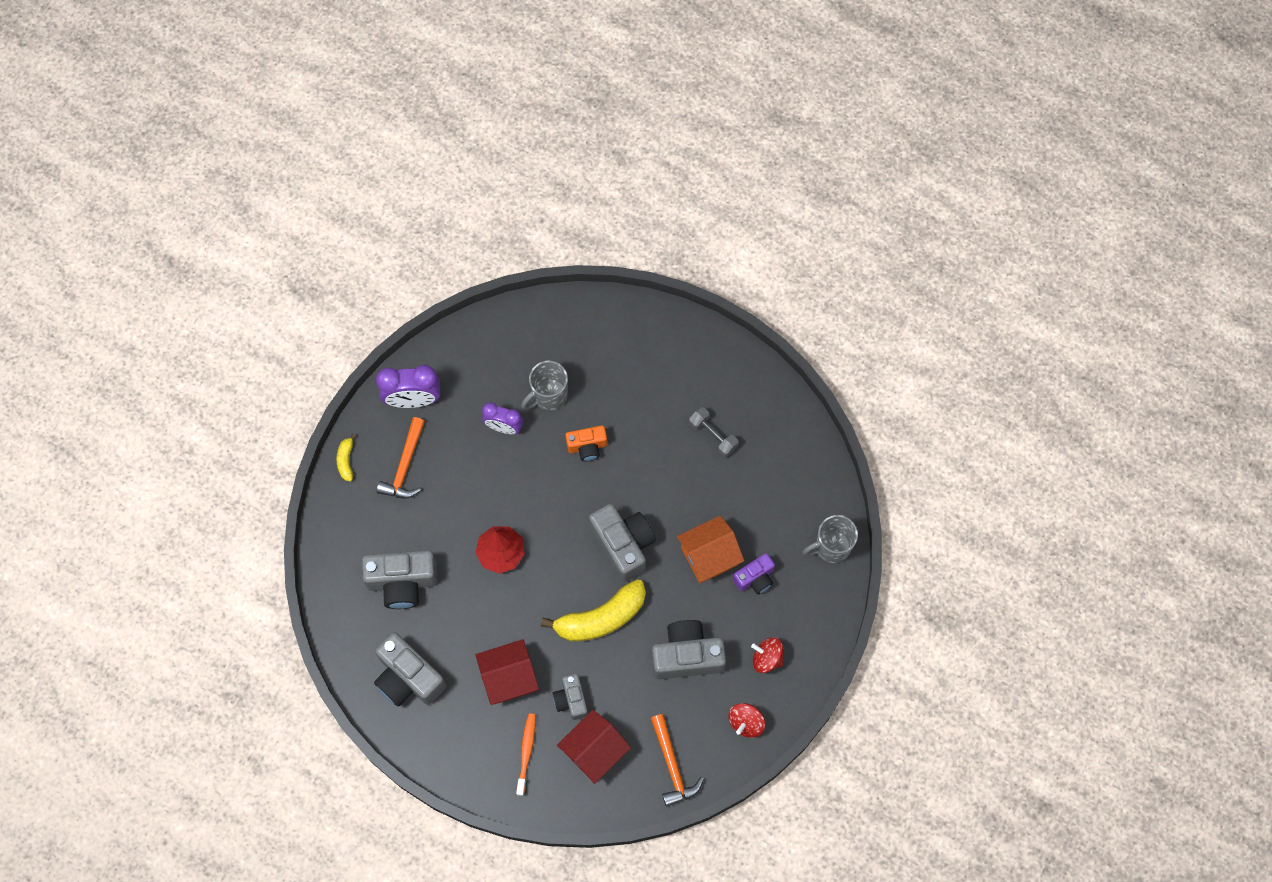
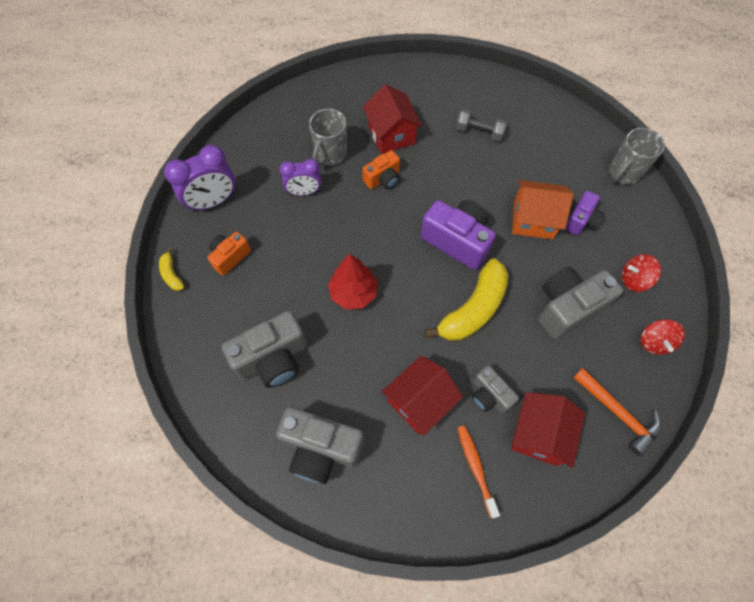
camera: 25 degrees left, 5 degrees down
orange hammer [377,417,425,499] -> orange camera [207,232,251,276]
grey camera [589,504,656,582] -> purple camera [421,200,496,270]
orange house [677,516,744,583] -> orange house turned 60 degrees clockwise [512,180,574,239]
none -> red house [363,84,423,154]

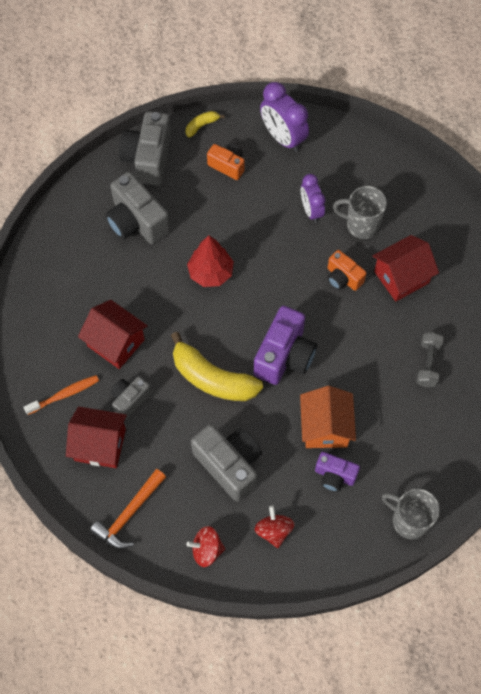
camera: 80 degrees right, 0 degrees up
grey camera [276,407,364,484] -> grey camera moved to [119,111,172,186]

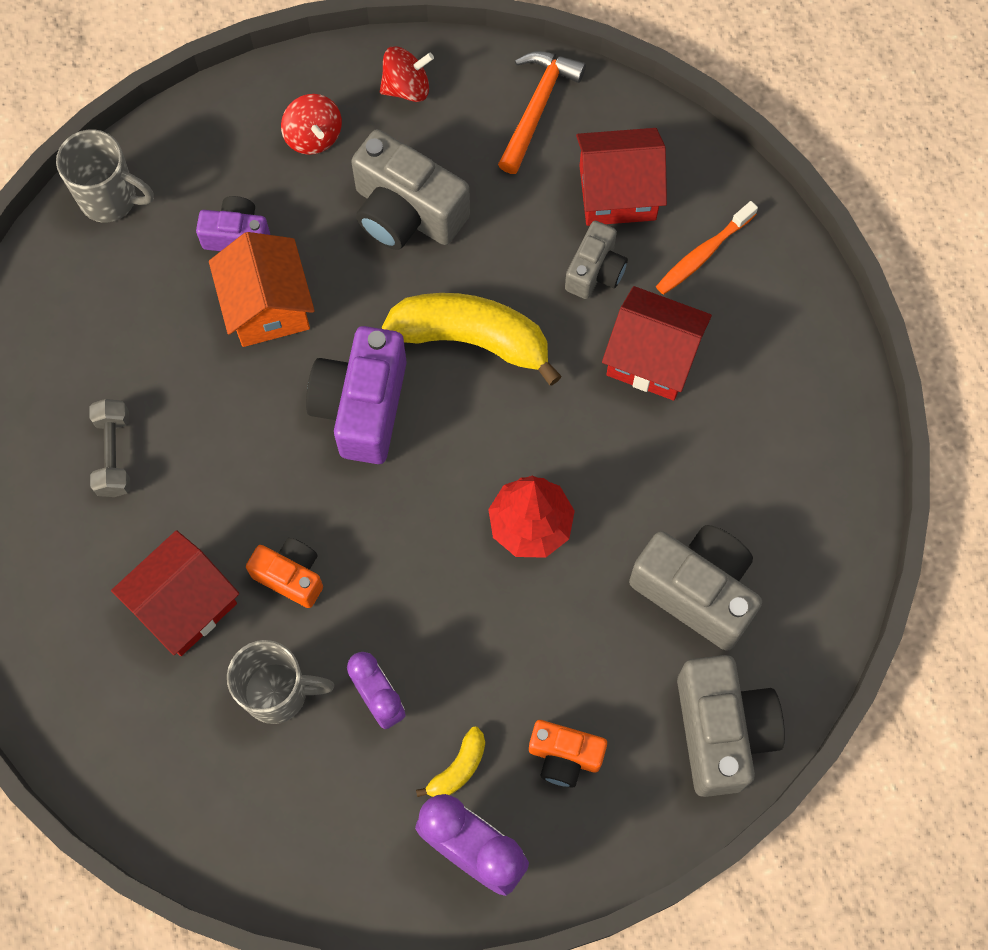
camera: 165 degrees right, 5 degrees up
yellow banana [186,111,225,138] -> yellow banana moved to [416,727,485,797]

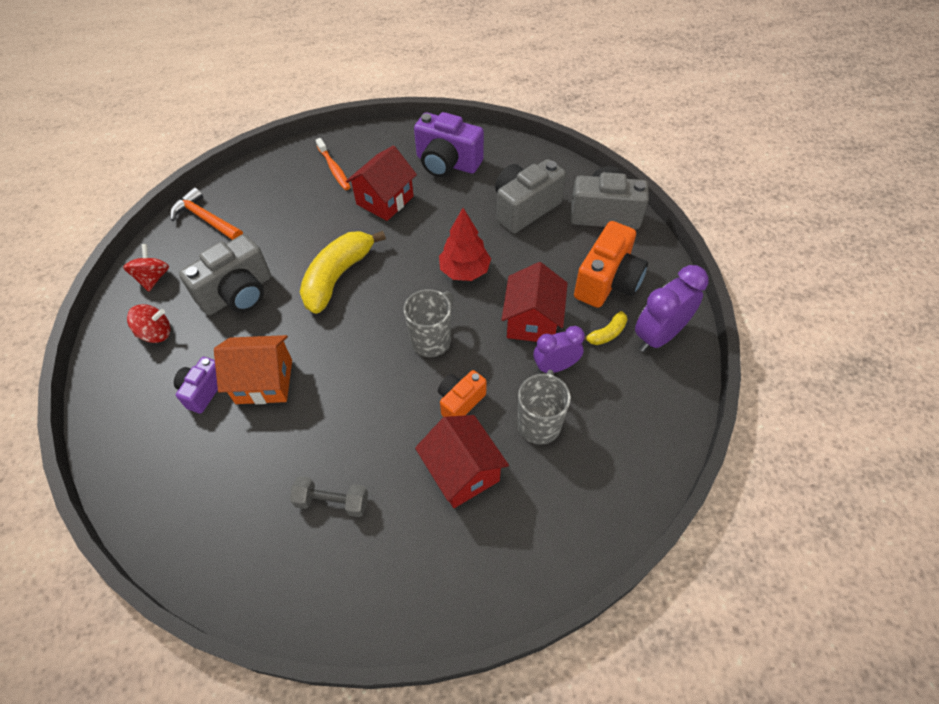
camera: 75 degrees left, 15 degrees down
grey mug [56,130,154,222] -> grey mug moved to [403,289,454,357]
purple camera [306,326,407,464] -> purple camera moved to [414,112,484,177]
yellow banana [416,727,485,797] -> yellow banana turned 90 degrees clockwise [584,311,628,345]
orange camera [529,720,607,787] -> orange camera [574,221,648,308], size x1.72
grey camera [565,221,628,299] -> none
red house [576,128,667,226] -> red house moved to [502,262,568,342]

